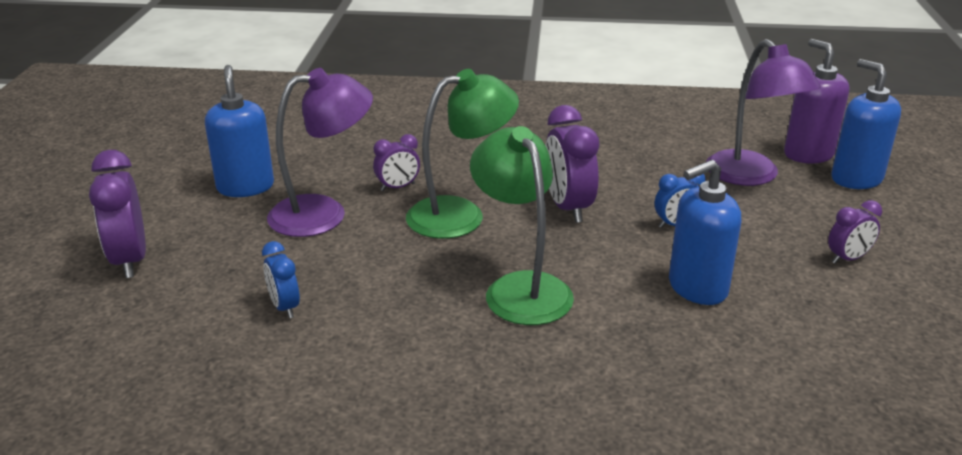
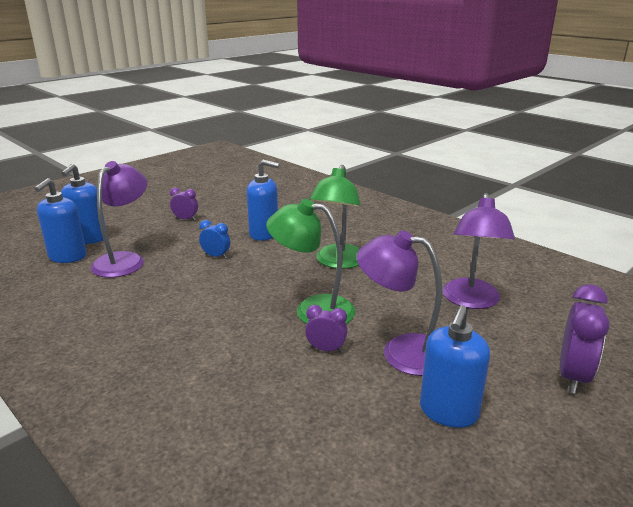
camera: 140 degrees left, 5 degrees down
blue clock [262,241,300,318] -> purple lamp [443,193,515,309]
purple clock [545,105,599,223] -> none
purple soap dispenser [784,39,849,164] -> blue soap dispenser [34,178,87,263]

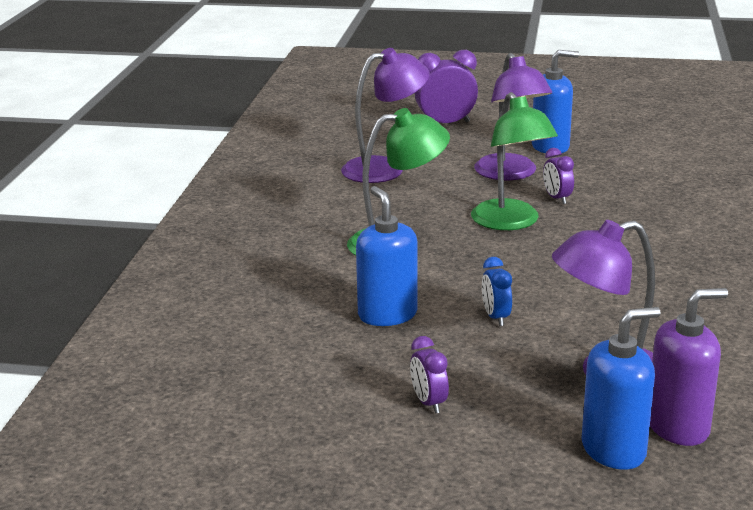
camera: 125 degrees left, 0 degrees up
blue soap dispenser [34,178,87,263] -> purple soap dispenser [650,288,728,446]

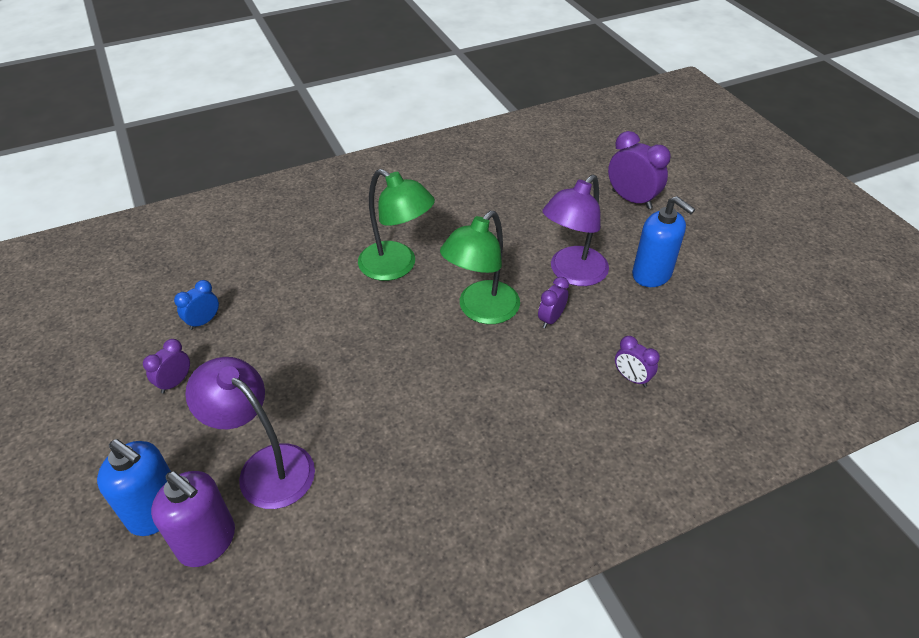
camera: 55 degrees right, 20 degrees up
purple lamp [341,48,430,183] -> none
blue soap dispenser [356,186,418,326] -> none
blue clock [482,257,512,326] -> blue clock moved to [174,280,219,330]
none -> purple clock [615,336,660,387]

